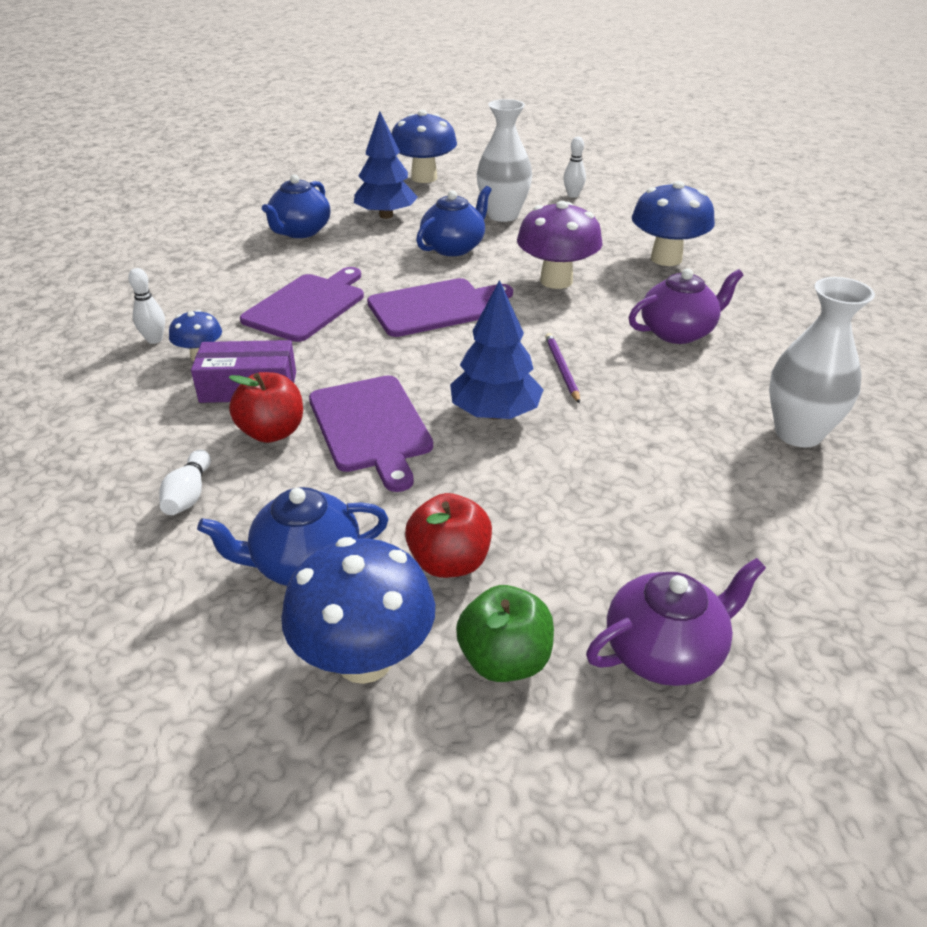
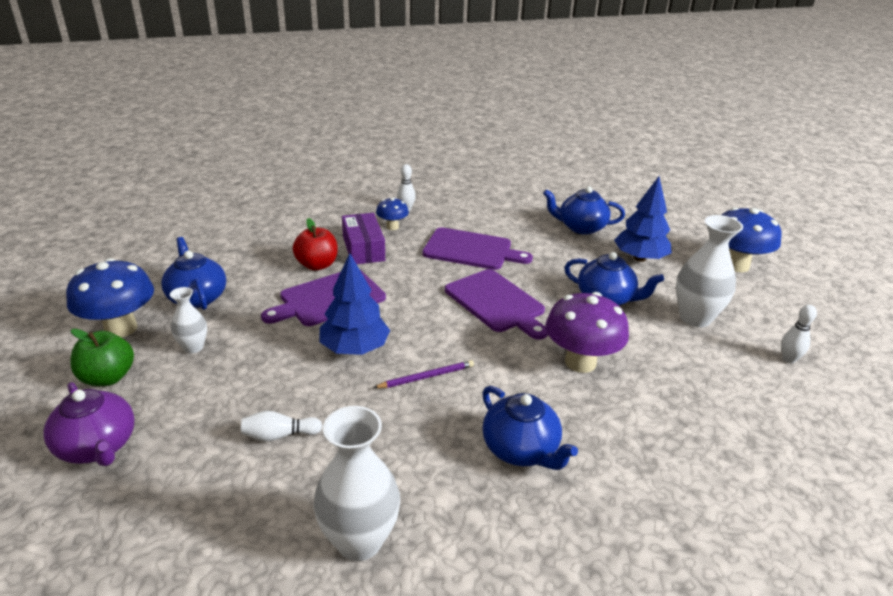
camera: 75 degrees right, 5 degrees down
white bowling pin [159,450,211,515] -> white bowling pin moved to [241,411,322,442]
red apple [405,493,492,578] -> white vase [170,287,207,353]
purple teapot [629,269,744,344] -> blue teapot [482,386,578,470]
blue mushroom [632,181,715,266] -> none

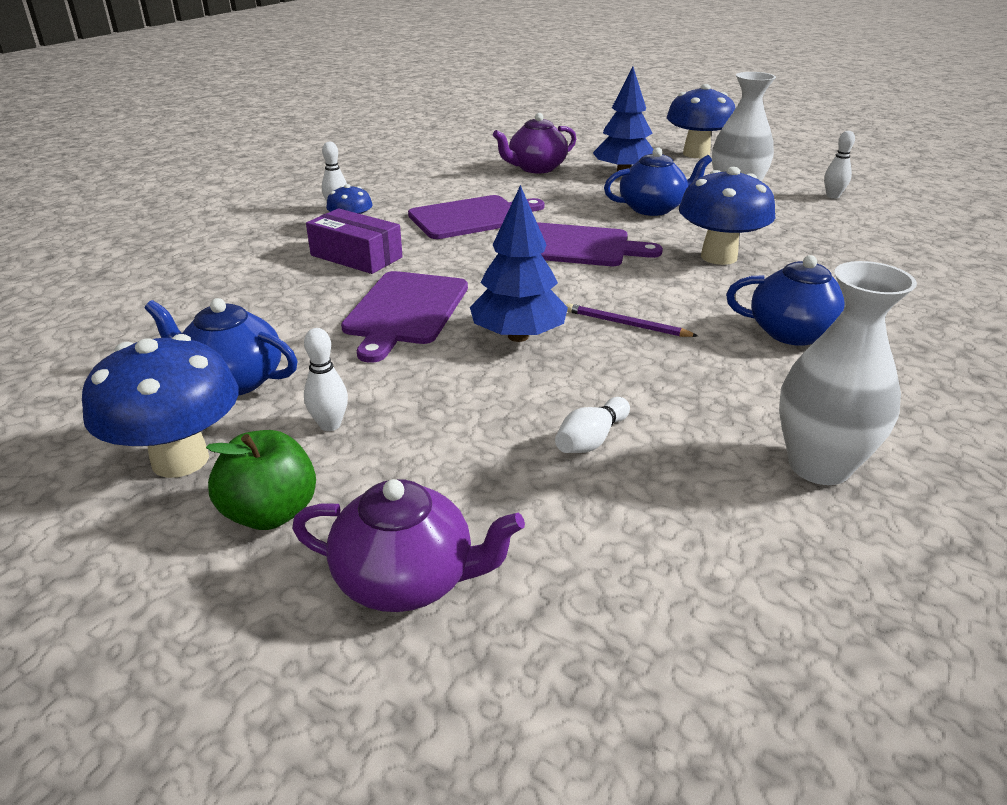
camera: 40 degrees left, 0 degrees up
white vase [170,287,207,353] -> white bowling pin [304,328,348,431]
red apple [293,218,338,270] -> none
purple pencil [373,360,474,388] -> purple pencil turned 90 degrees counterclockwise [566,303,698,337]
blue teapot [543,186,625,235] -> purple teapot [493,113,576,173]
purple mushroom [545,292,629,373] -> blue mushroom [679,167,775,265]

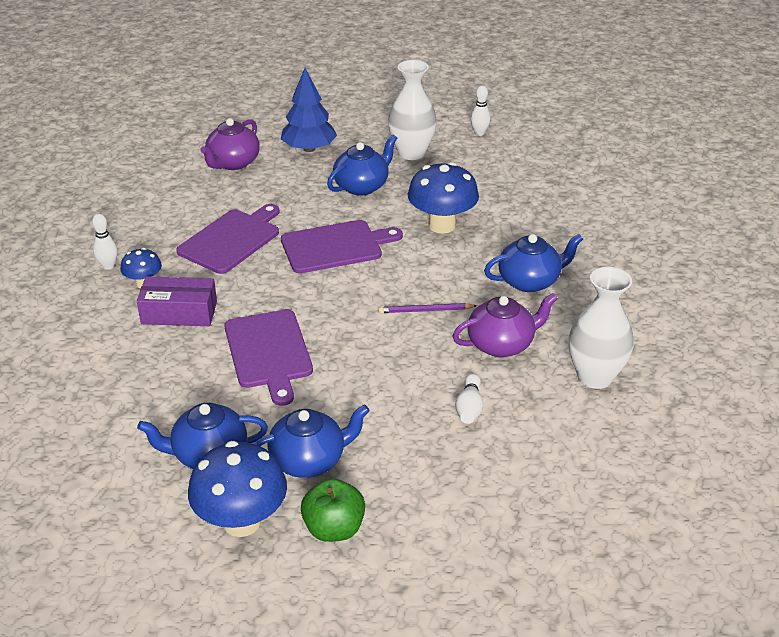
camera: 30 degrees left, 5 degrees up
purple teapot [292,479,525,612] -> purple teapot moved to [452,293,558,357]
white bowling pin [304,328,348,431] -> blue teapot [253,404,370,478]
blue tree [470,185,568,342] -> none
blue mushroom [667,84,735,158] -> none

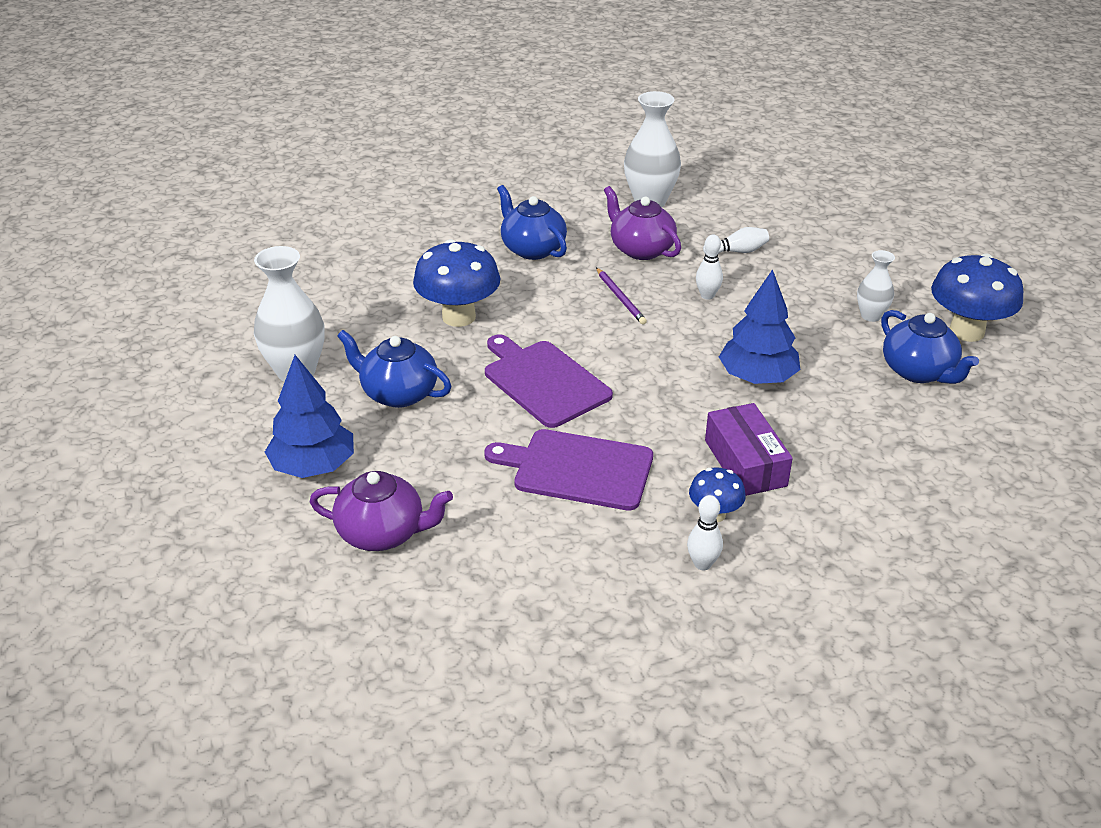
camera: 110 degrees left, 0 degrees up
purple cutting board [224,309,313,406] -> blue tree [719,269,800,384]
blue teapot [253,404,370,478] -> white vase [857,250,895,322]
green apple [301,478,365,542] -> none
white bowling pin [470,86,491,136] -> white bowling pin moved to [696,235,723,300]

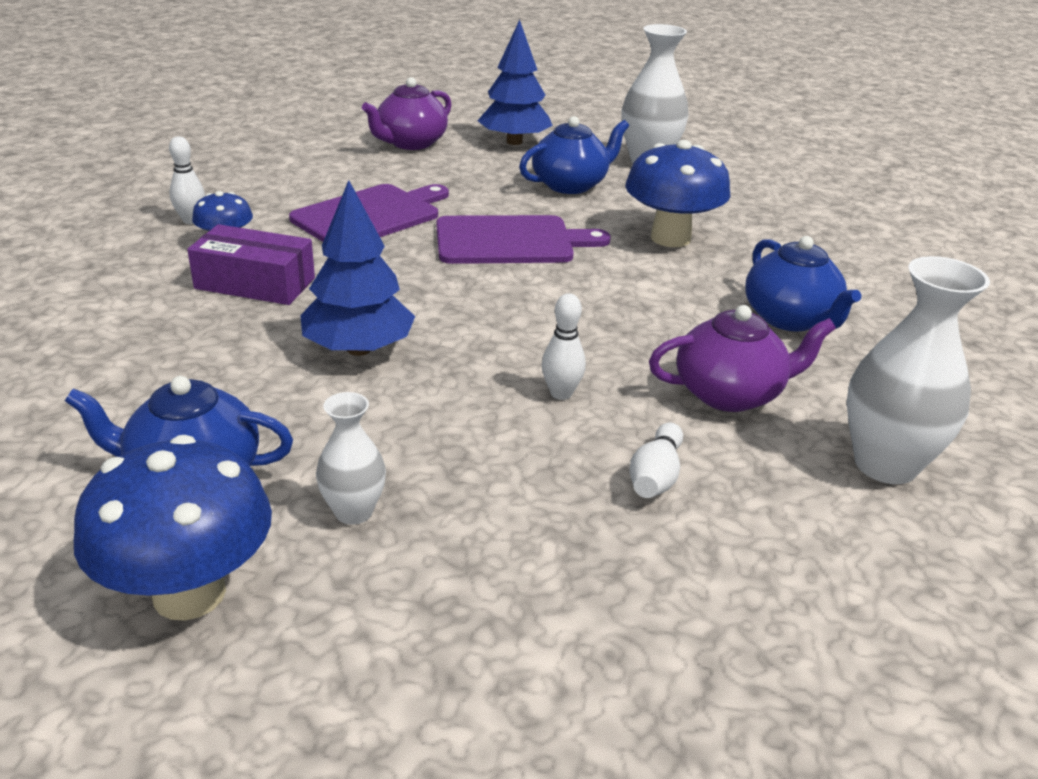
camera: 120 degrees right, 5 degrees down
blue teapot [497,185,567,260] -> blue teapot turned 75 degrees clockwise [745,236,861,331]
purple pencil [596,268,647,325] -> none

